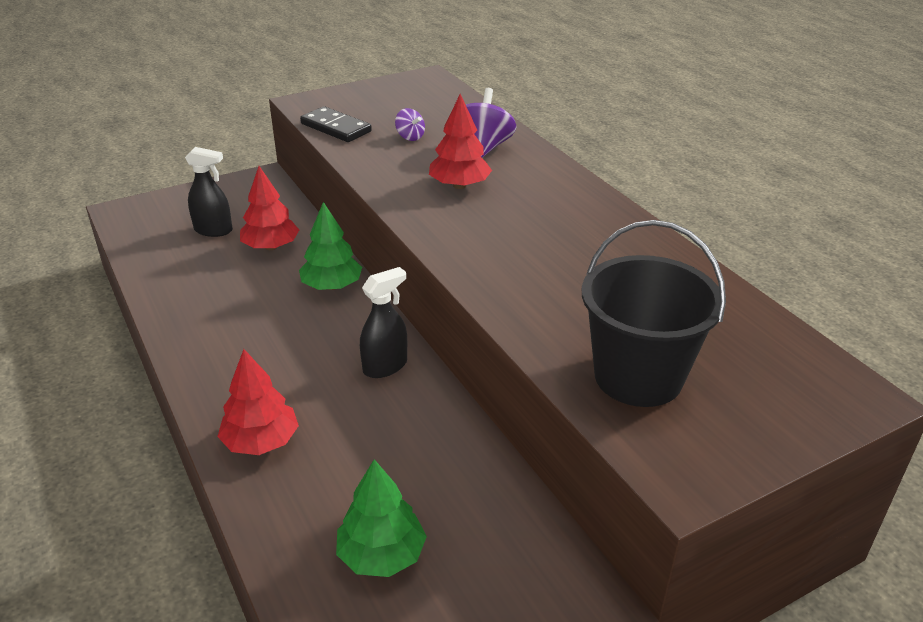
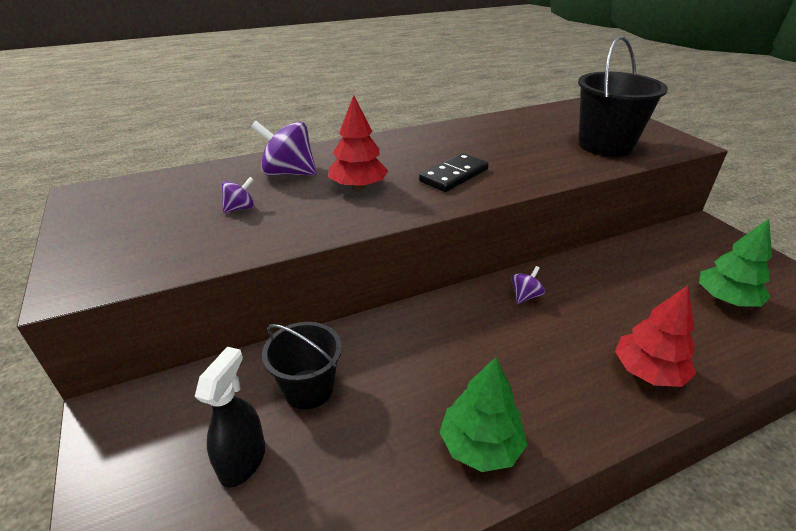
camera: 85 degrees left, 0 degrees up
red tree [240,166,299,250] -> black bucket [262,322,342,409]
green tree [299,202,362,290] -> green tree moved to [440,357,527,472]
black domino [300,106,372,142] -> black domino moved to [419,153,489,192]
black spray bottle [360,267,407,378] -> purple spinning top [511,266,545,304]

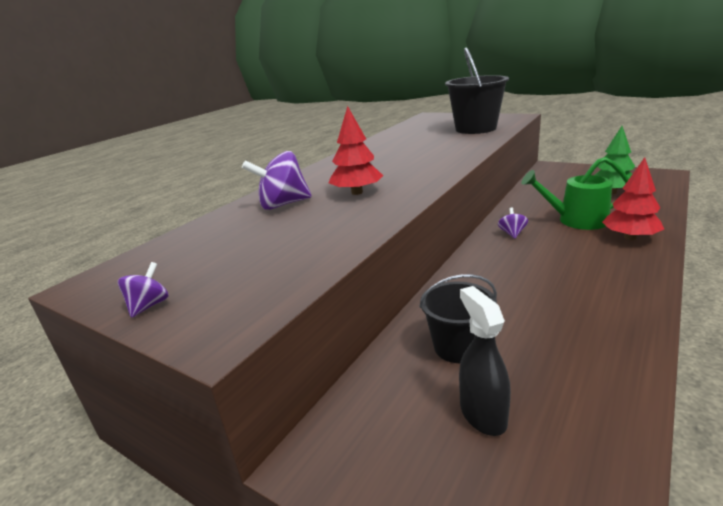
camera: 30 degrees left, 10 degrees down
purple spinning top [221,177,254,213] -> purple spinning top moved to [118,262,169,318]
black domino [419,153,489,192] -> none
green tree [440,357,527,472] -> none
none -> green watering can [521,157,629,230]

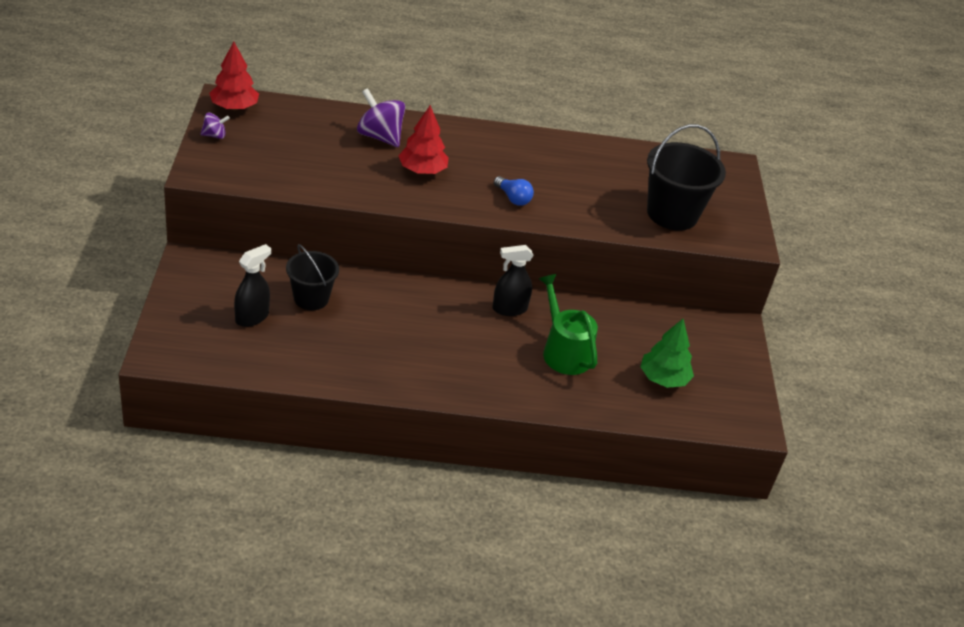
camera: 50 degrees right, 15 degrees up
purple spinning top [498,207,528,239] -> black spray bottle [492,245,533,316]
red tree [602,157,664,240] -> red tree moved to [209,42,259,110]
none -> blue light bulb [494,176,534,206]

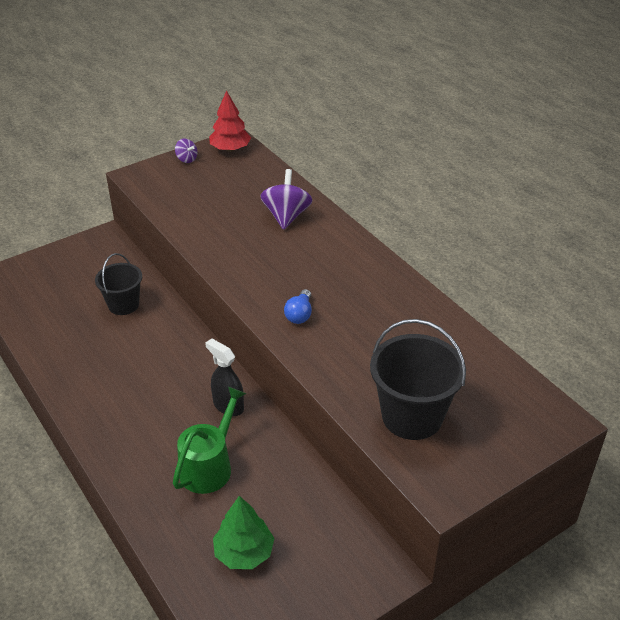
camera: 60 degrees right, 0 degrees up
black spray bottle [234,244,271,327] -> none
red tree [398,105,449,174] -> none

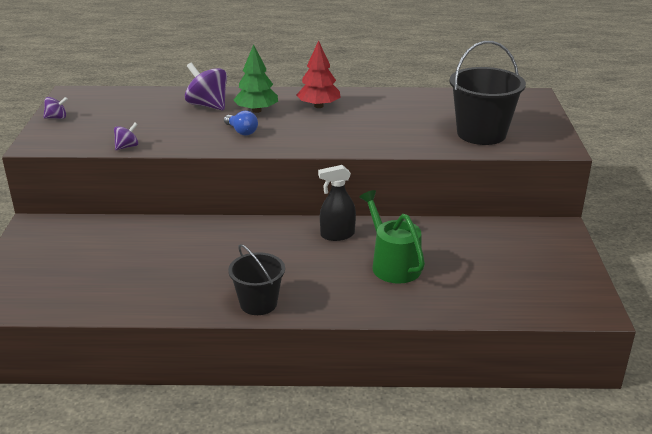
camera: 55 degrees left, 10 degrees down
black bucket [95,253,142,315] -> black bucket moved to [228,244,285,315]
red tree [209,90,251,152] -> red tree moved to [297,40,341,108]
green tree [213,496,275,569] -> green tree moved to [233,44,278,113]
blue light bulb [284,289,312,324] -> blue light bulb moved to [224,111,258,135]
none -> purple spinning top [114,123,138,150]

